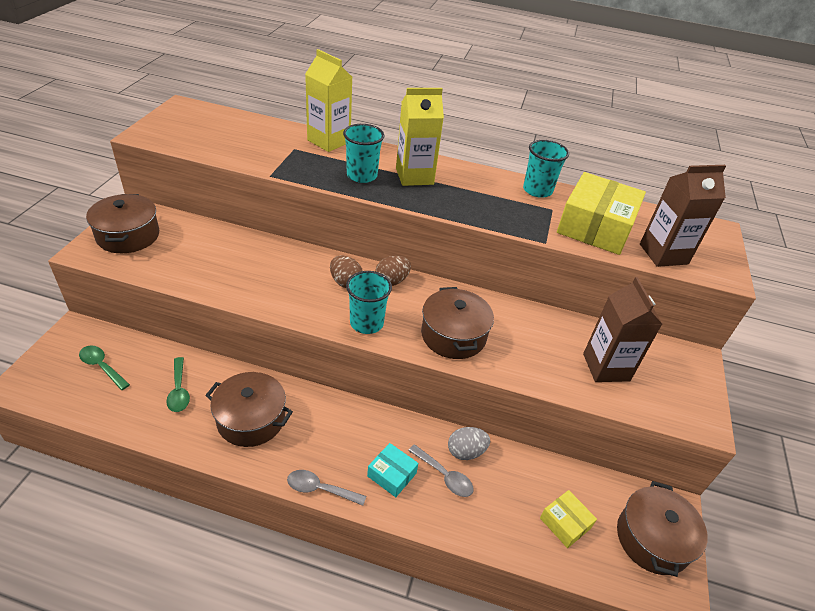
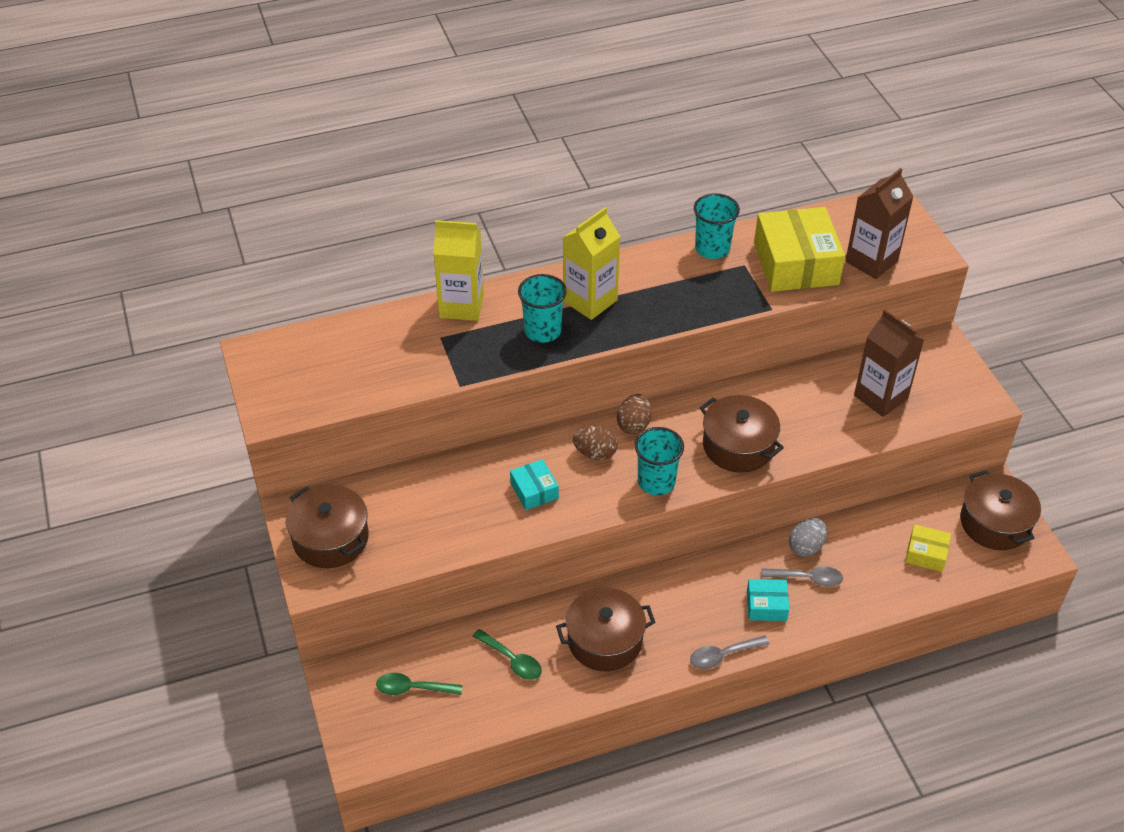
camera: 30 degrees left, 5 degrees up
none -> turquoise box [510,459,559,510]

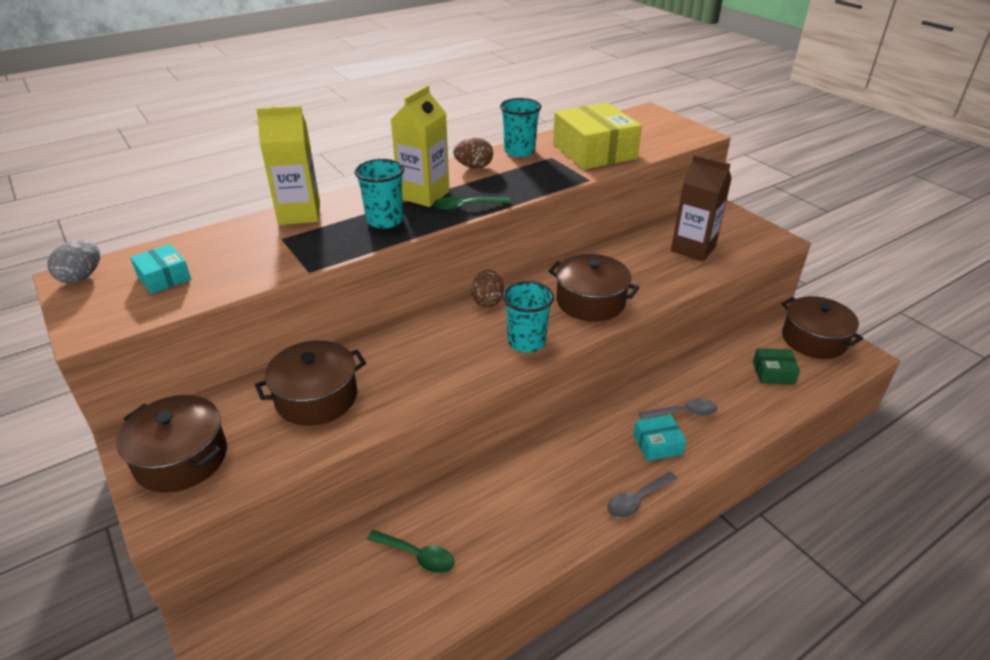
camera: 15 degrees left, 10 degrees down
green spoon [376,673,463,695] -> green spoon moved to [434,197,511,210]
turquoise box [510,459,559,510] -> turquoise box moved to [130,244,191,294]
brown pot [556,588,655,671] -> brown pot moved to [255,340,366,426]
brown egg [573,425,618,460] -> brown egg moved to [453,138,493,168]
grey egg [789,518,827,557] -> grey egg moved to [47,240,100,284]
brown carton [845,168,914,279] -> none
yellow box [905,524,951,572] -> green box [753,348,800,385]

